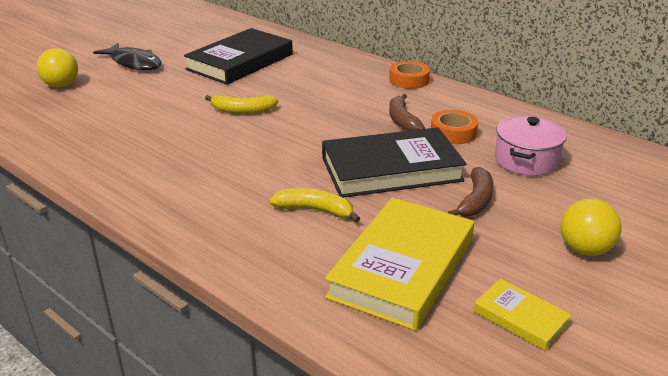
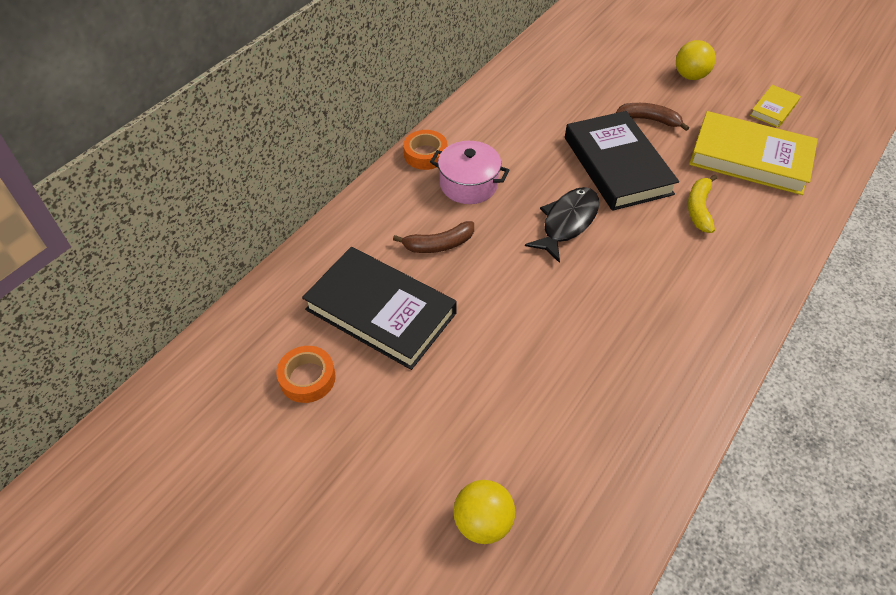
camera: 95 degrees left, 20 degrees up
black fish [93,43,162,70] -> black fish moved to [525,187,599,263]
yellow banana [205,95,279,114] -> none
brown banana [389,94,425,131] -> brown banana moved to [393,221,474,253]
orange tape [431,110,478,144] -> orange tape moved to [276,346,336,403]
pink pot [495,116,567,176] -> pink pot moved to [430,141,509,204]

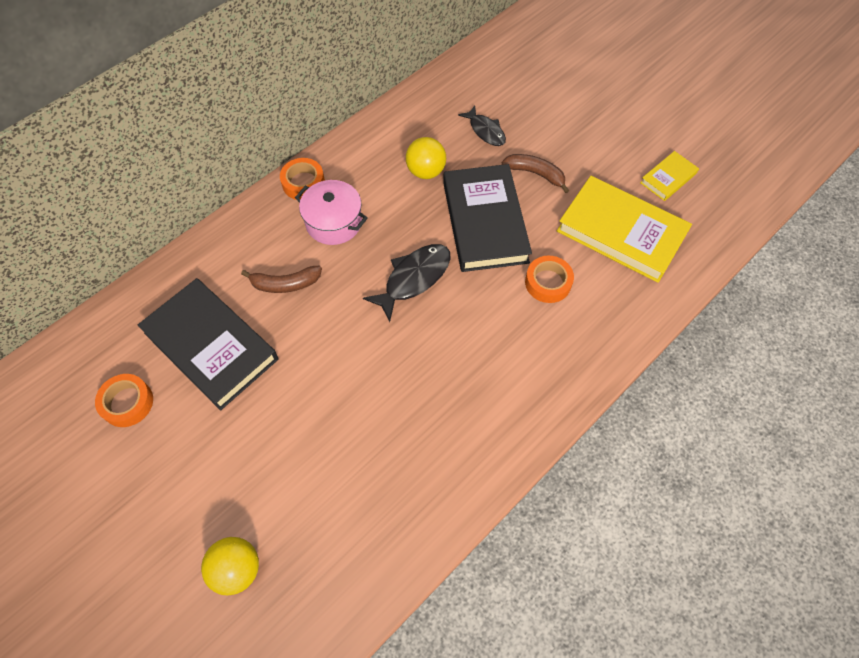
camera: 10 degrees right, 10 degrees up
yellow ball [676,40,716,80] -> yellow ball moved to [406,137,446,179]
yellow banana [688,175,717,233] -> orange tape [525,256,574,303]
none -> black fish [458,106,506,146]

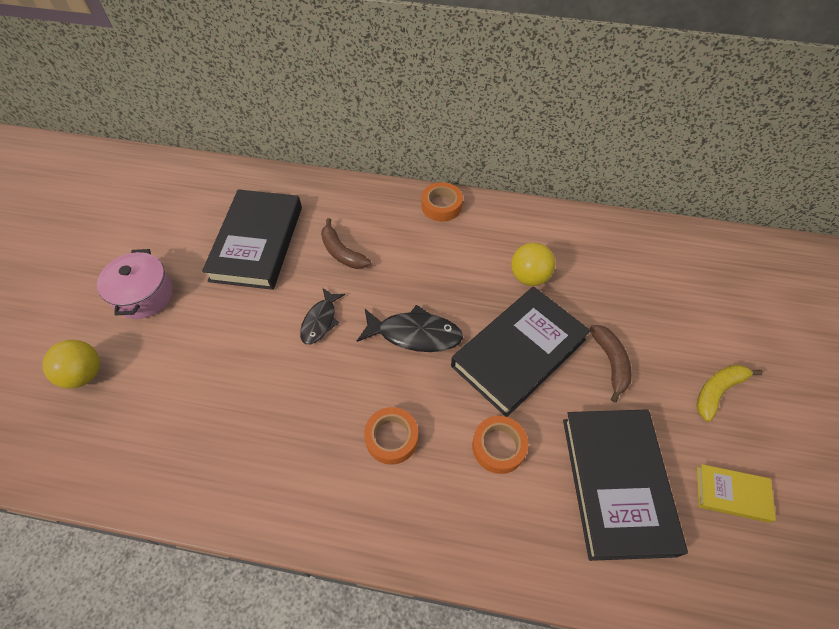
camera: 55 degrees right, 5 degrees down
orange tape [95,374,153,427] -> orange tape moved to [364,407,418,465]
pink pot [295,180,368,245] -> pink pot moved to [97,249,173,319]
black fish [458,106,506,146] -> black fish moved to [300,288,345,345]
yellow book [557,176,692,283] -> black book [563,409,688,561]
none -> yellow banana [696,364,763,422]

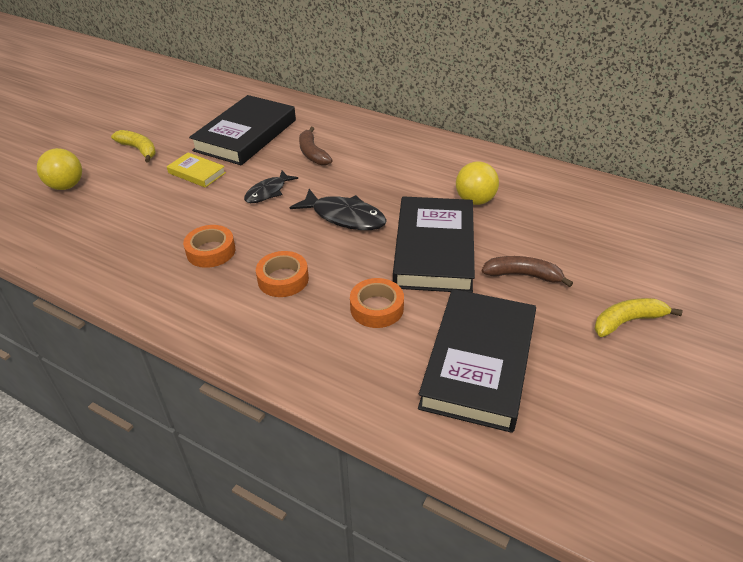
camera: 20 degrees right, 15 degrees down
pink pot [97,249,173,319] -> yellow banana [111,130,156,162]
orange tape [422,182,463,222] -> orange tape moved to [183,225,235,268]
black book [451,286,591,417] -> black book turned 60 degrees counterclockwise [393,196,475,293]
brown banana [590,325,632,403] -> brown banana turned 90 degrees counterclockwise [482,256,573,287]
yellow book [697,464,776,523] -> yellow book moved to [167,153,226,188]

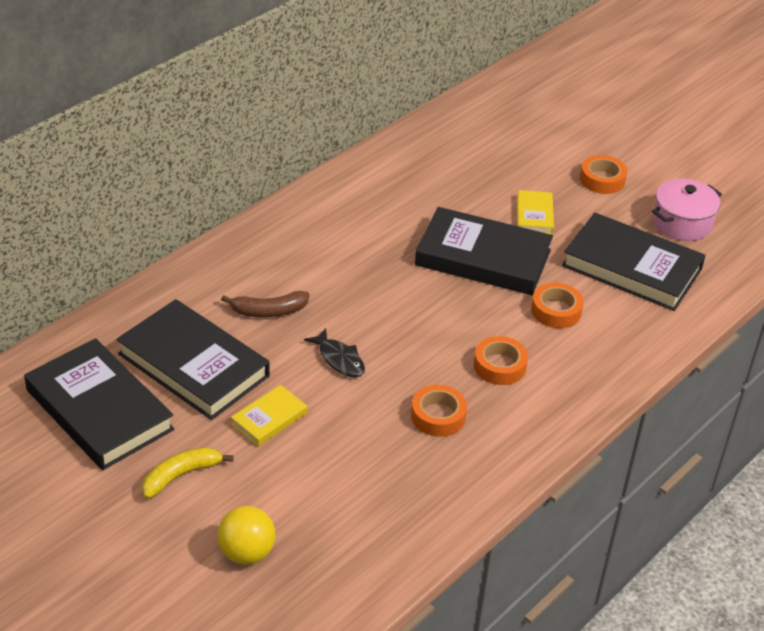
camera: 80 degrees left, 0 degrees up
black fish [290,189,387,230] -> none
yellow ball [456,161,499,205] -> none
brown banana [482,256,573,287] -> yellow book [517,190,554,235]
yellow banana [594,298,682,337] -> orange tape [580,155,627,194]
none -> black book [24,338,174,470]
none -> pink pot [652,179,722,241]

